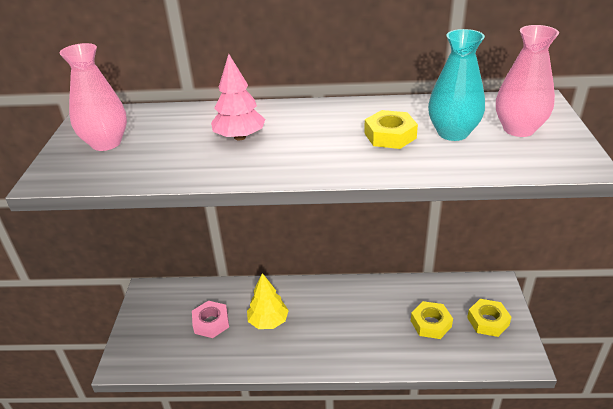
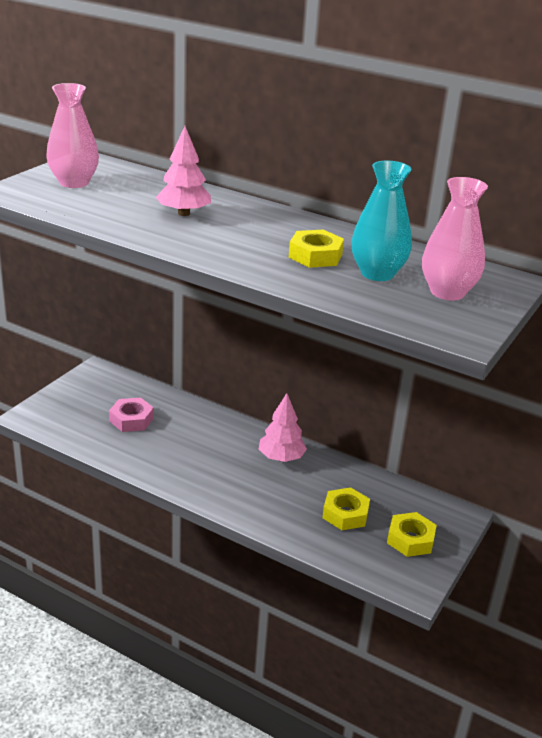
camera: 25 degrees right, 5 degrees down
yellow tree [247,273,289,329] -> none
none -> pink tree [259,393,307,462]

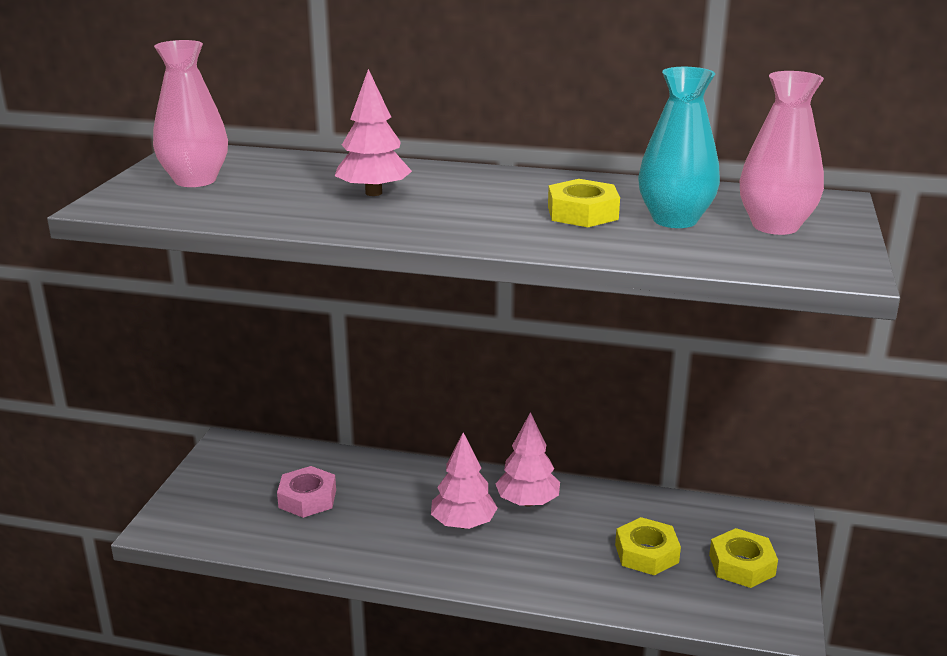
camera: 15 degrees left, 5 degrees down
none -> pink tree [431,432,498,529]

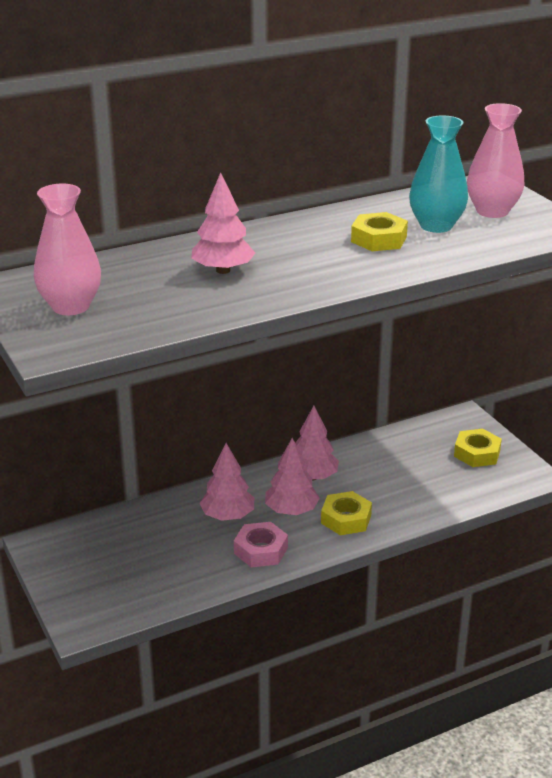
camera: 40 degrees left, 5 degrees up
pink nut [277,466,336,518] -> pink nut moved to [234,522,288,567]
yellow nut [615,517,681,575] -> yellow nut moved to [321,491,372,535]
none -> pink tree [200,443,254,521]

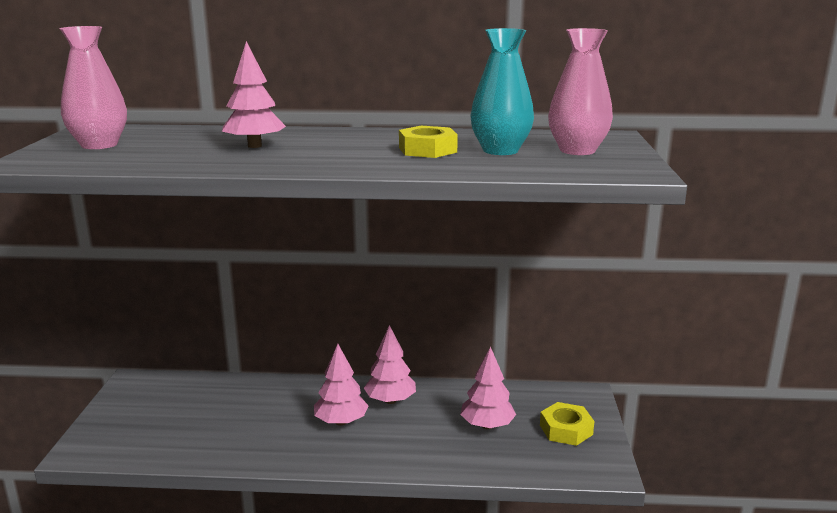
camera: 30 degrees right, 10 degrees down
pink tree [200,443,254,521] -> pink tree moved to [460,346,516,429]
pink nut [234,522,288,567] -> none
yellow nut [321,491,372,535] -> none

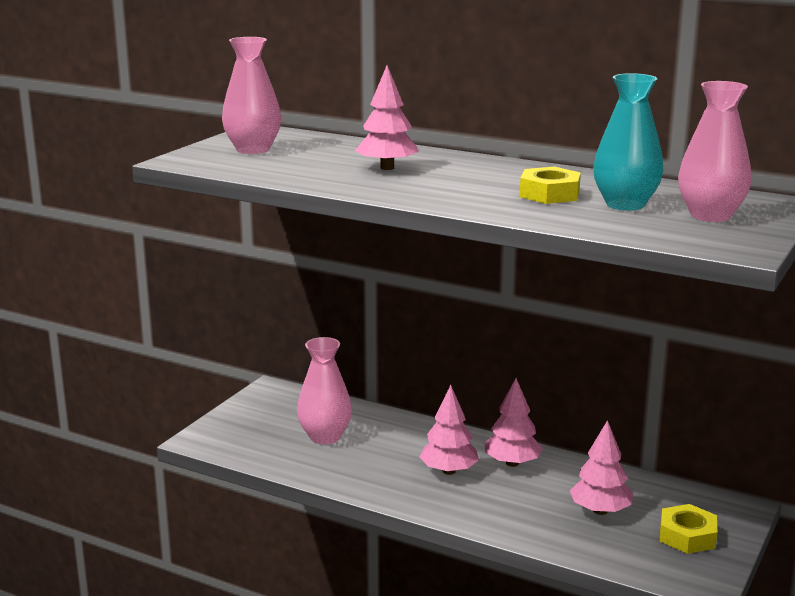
camera: 25 degrees right, 0 degrees up
none -> pink vase [297,337,352,444]

